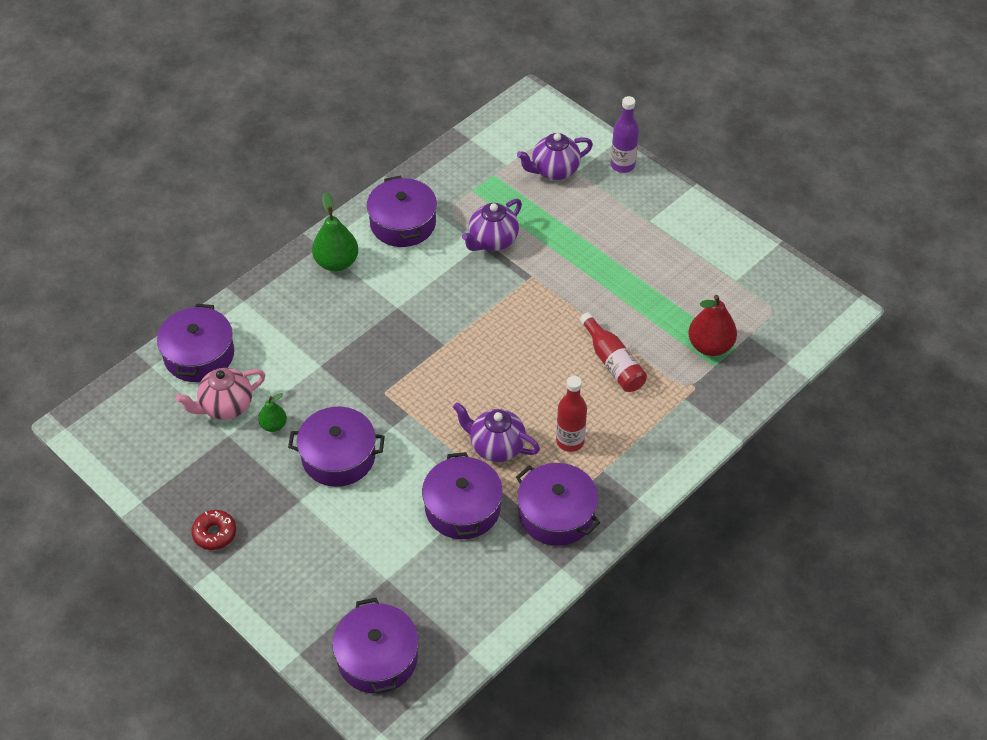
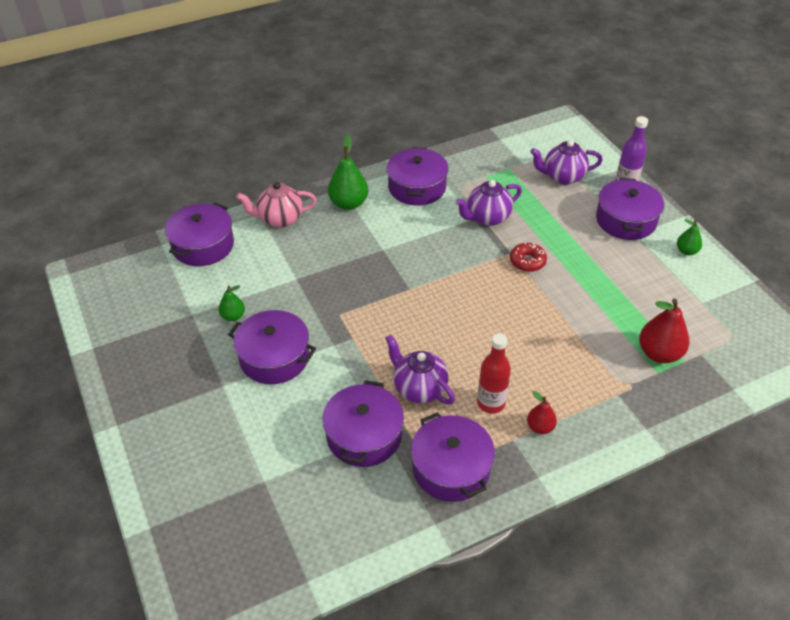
camera: 20 degrees right, 5 degrees down
pink teapot [176,368,265,420] -> pink teapot moved to [236,182,317,228]
red donut [191,510,236,550] -> red donut moved to [510,242,547,272]
purple pot [332,598,419,694] -> purple pot moved to [596,178,664,240]
red bottle [580,312,647,392] -> none
none -> red pear [527,391,557,434]
none -> green pear [677,219,702,255]

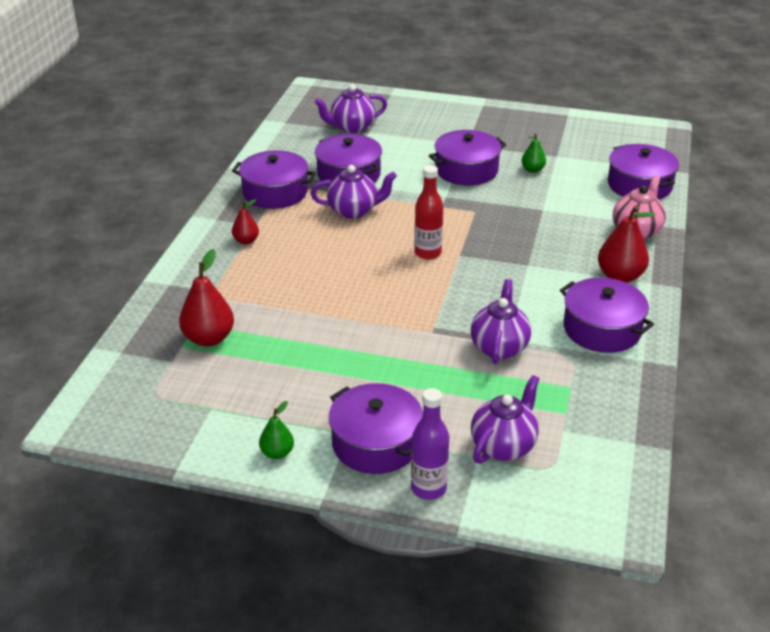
camera: 130 degrees right, 10 degrees down
green pear [328,135,368,210] -> red pear [598,206,655,283]
red bottle [477,333,511,414] -> red bottle moved to [414,165,443,260]
red donut [510,242,547,272] -> none
none -> purple teapot [314,85,387,133]

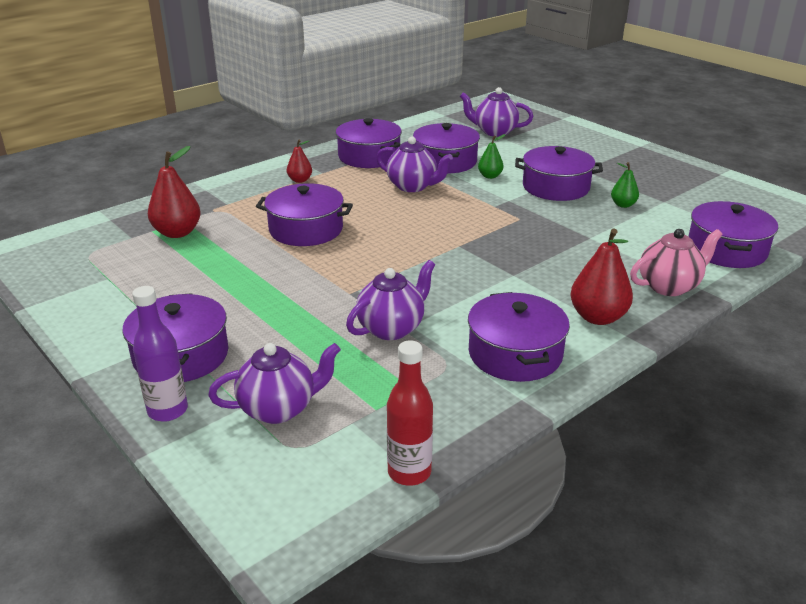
camera: 35 degrees right, 5 degrees down
green pear [259,401,294,459] -> green pear moved to [478,134,506,179]
red bottle [414,165,443,260] -> red bottle moved to [387,340,433,486]
none -> purple pot [256,183,353,246]

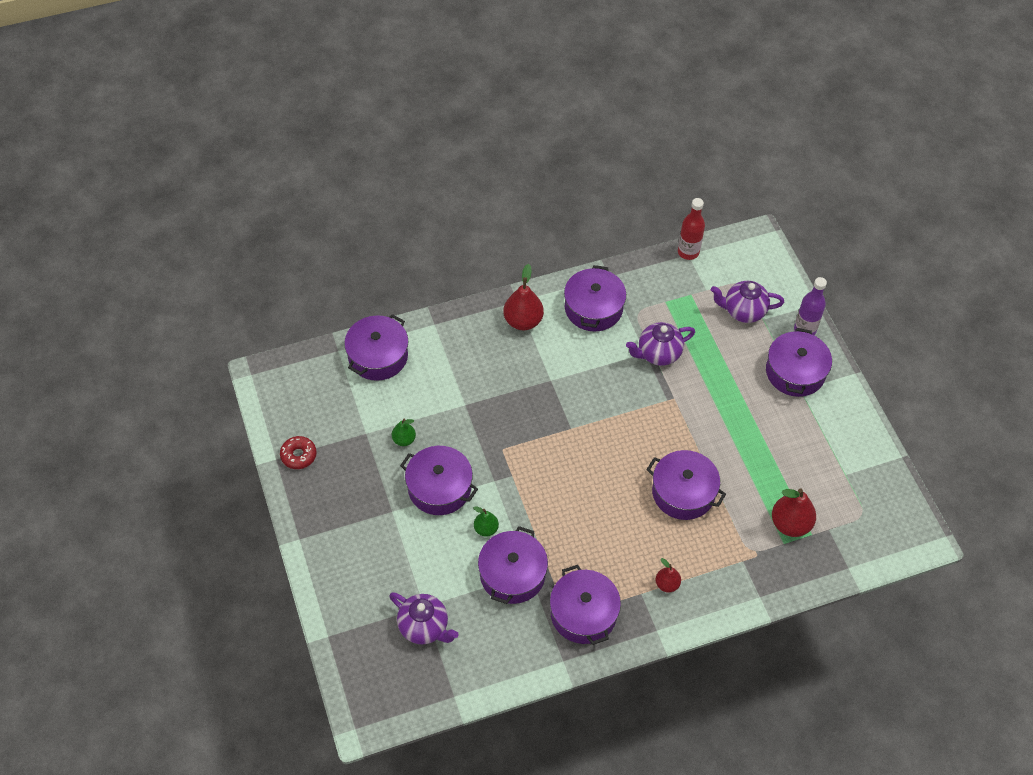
camera: 160 degrees left, 25 degrees up
purple teapot [376,136,453,192] -> none
pink teapot [630,229,723,296] -> none
none -> red donut [280,436,316,469]

